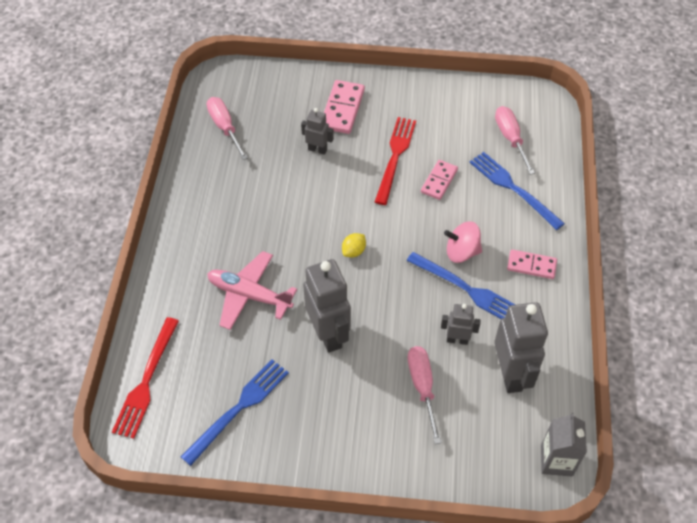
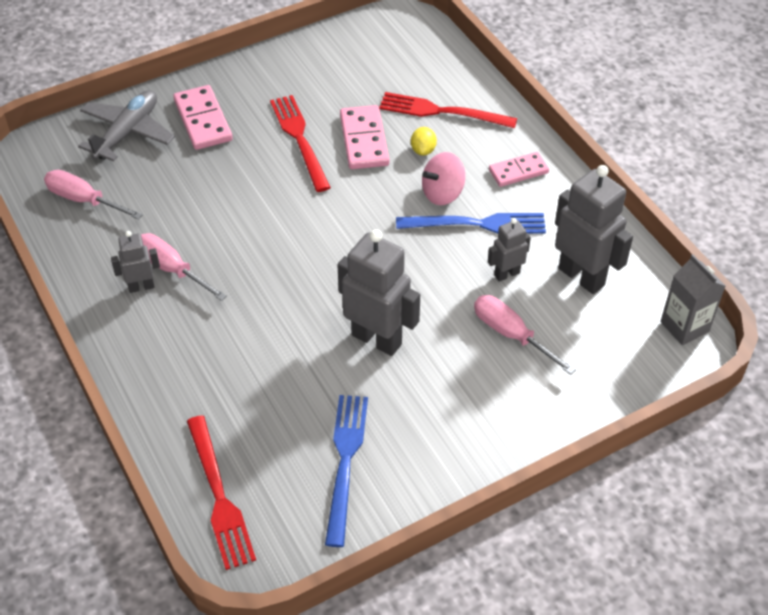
camera: 35 degrees left, 5 degrees down
pink plane [207,251,297,330] -> none
grey robot [301,108,334,155] -> grey robot moved to [111,231,160,293]
yellow lemon [342,233,366,257] -> yellow lemon moved to [411,127,437,156]
pink domino [421,160,458,200] -> pink domino [340,105,390,169], size x1.50
blue fork [469,152,565,230] -> red fork [379,92,518,128]
pink screwdriver [495,106,535,175] -> pink screwdriver moved to [141,233,227,301]
none -> grey plane [78,90,175,161]

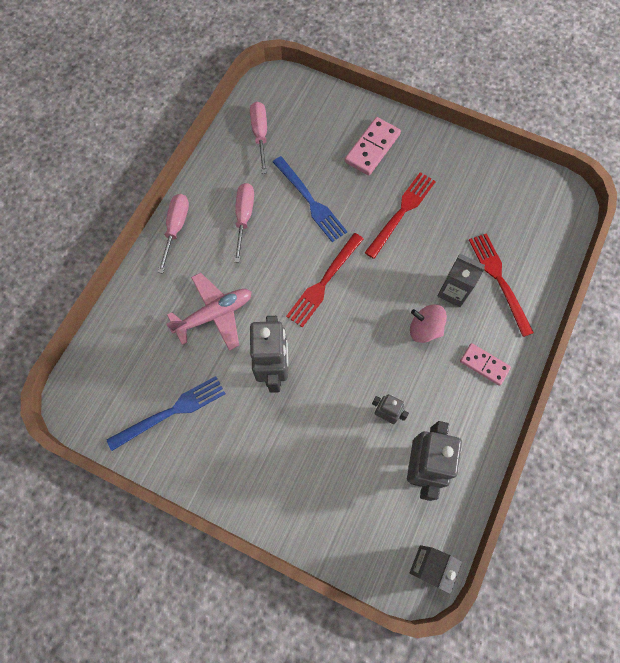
camera: 55 degrees right, 20 degrees up
grey plane [78,90,175,161] -> none
grey robot [111,231,160,293] -> none
red fork [187,415,256,570] -> red fork moved to [286,233,363,327]
pink domino [340,105,390,169] -> none
blue fork [396,213,546,234] -> blue fork moved to [273,156,347,242]
yellow lemon [411,127,437,156] -> grey carton [437,254,485,307]
pink screwdriver [474,295,576,375] -> pink screwdriver moved to [157,194,189,274]
none -> pink plane [166,273,252,351]

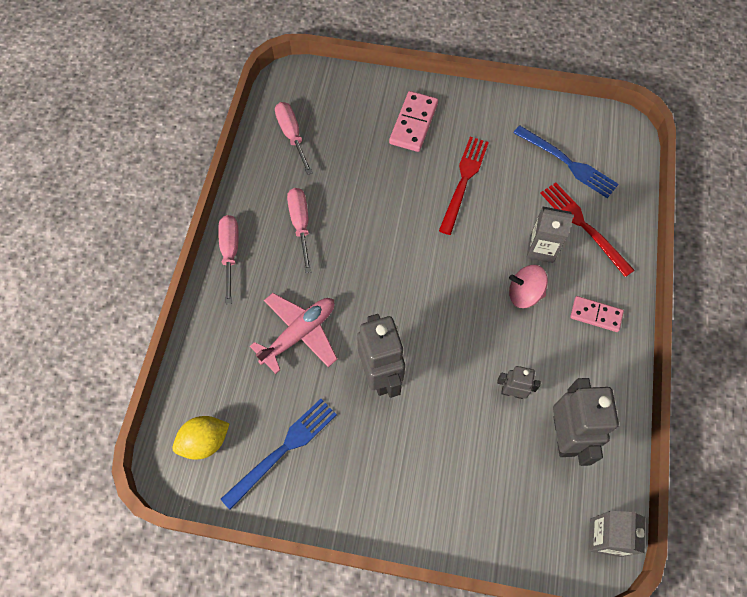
camera: 15 degrees left, 5 degrees down
blue fork [273,156,347,242] -> blue fork moved to [513,125,618,198]
red fork [286,233,363,327] -> none
none -> yellow lemon [172,416,229,460]

